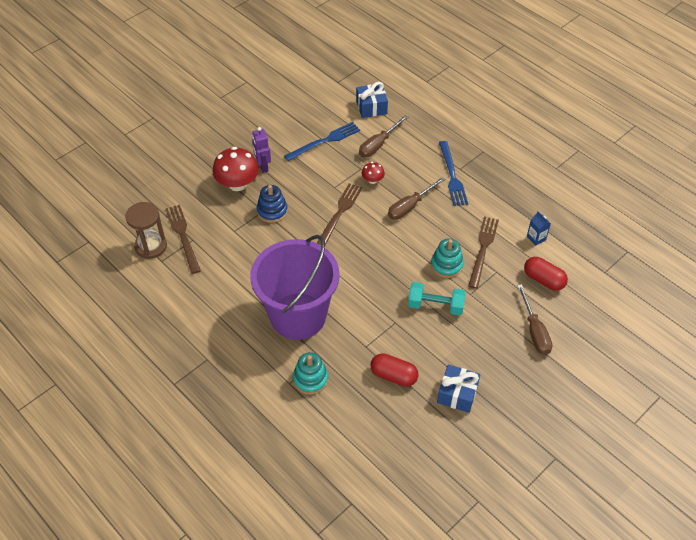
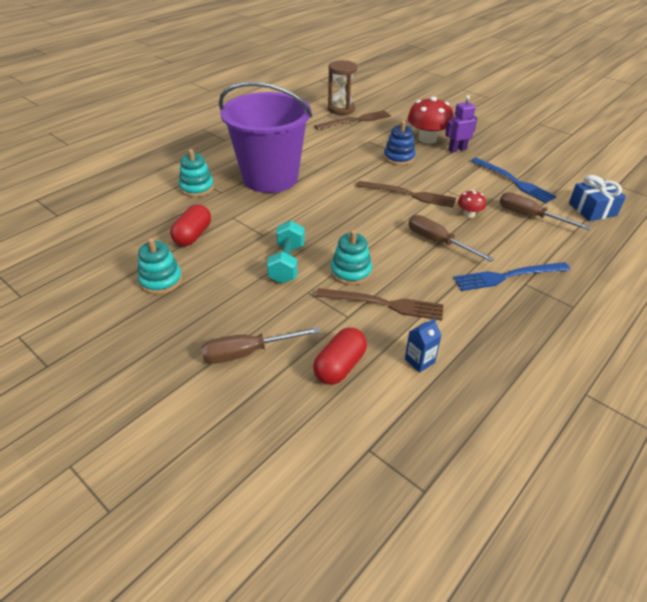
camera: 85 degrees right, 10 degrees down
blue gift [437,364,480,413] -> turquoise stacking toy [138,238,182,295]

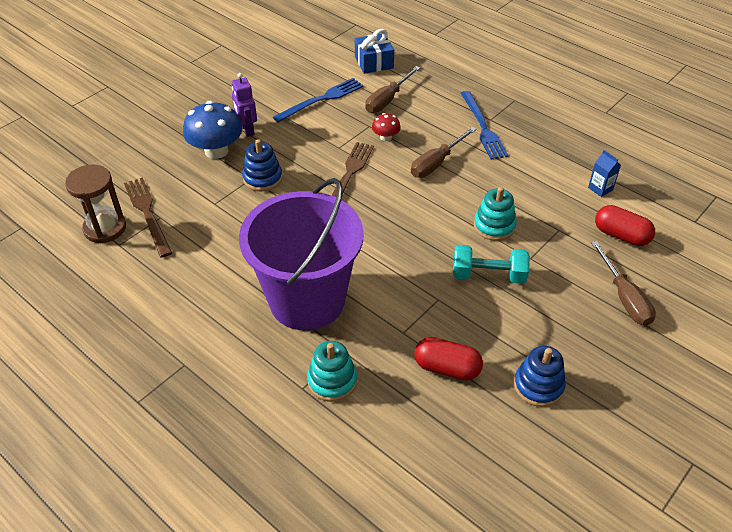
camera: 90 degrees left, 5 degrees up
turquoise stacking toy [138,238,182,295] -> blue stacking toy [514,346,566,407]
brown fork [316,288,443,321] -> none
red mushroom [407,96,454,144] -> blue mushroom [183,101,242,159]

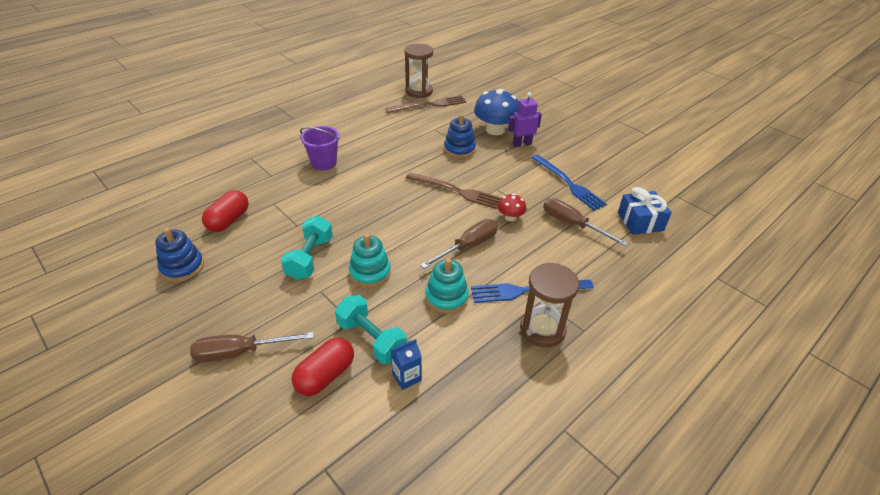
camera: 95 degrees right, 5 degrees down
purple bucket [239,178,364,331] -> purple bucket [300,126,340,170], size x0.45
turquoise stacking toy [307,341,357,402] -> turquoise stacking toy moved to [425,258,469,314]
brown screwdriver [411,127,476,178] -> brown screwdriver turned 90 degrees clockwise [420,219,498,269]
none -> turquoise dumbbell [335,295,407,364]
none -> brown hourglass [520,263,579,347]

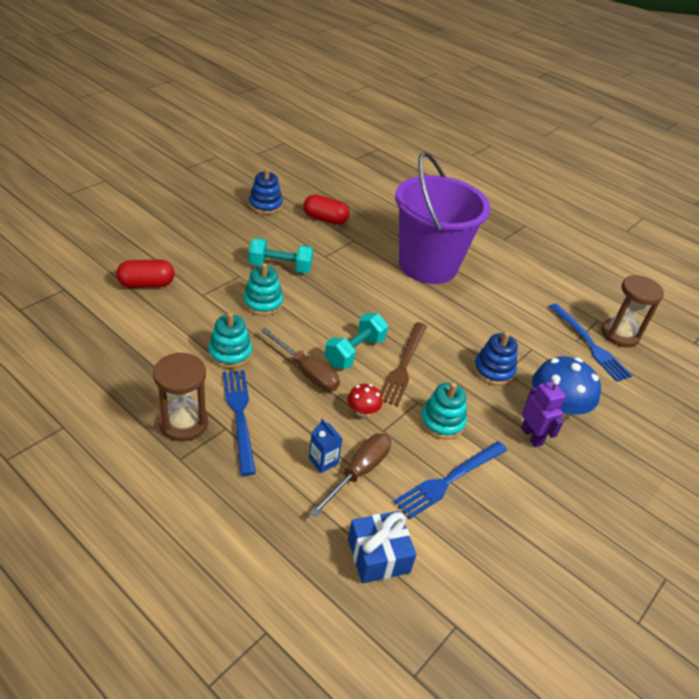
camera: 80 degrees right, 0 degrees up
brown screwdriver [190,332,314,362] -> none
red capsule [292,337,354,396] -> red capsule turned 45 degrees counterclockwise [116,259,174,288]
purple bucket [300,126,340,170] -> purple bucket [395,152,491,284], size x2.21
turquoise dumbbell [335,295,407,364] -> turquoise dumbbell moved to [325,313,388,369]
brown fork [385,95,467,113] -> blue fork [549,303,632,382]
blue carton [390,339,422,390] -> blue carton moved to [309,419,343,473]
none -> turquoise stacking toy [420,382,467,440]

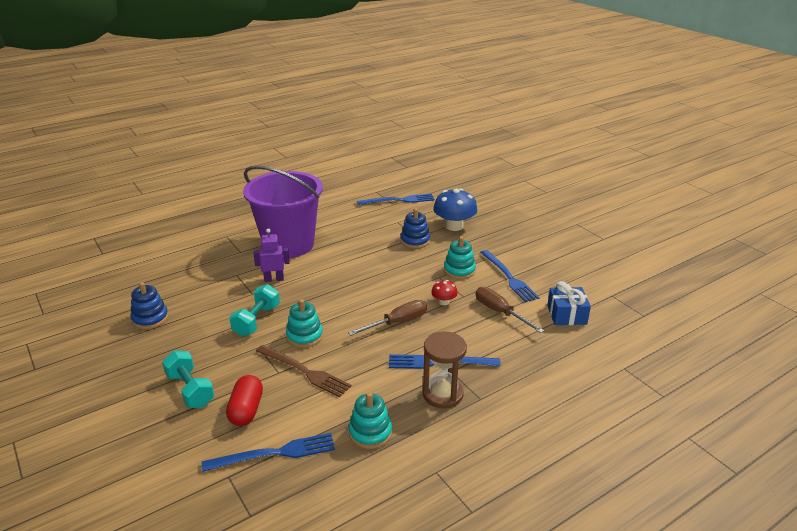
camera: 70 degrees left, 10 degrees down
turquoise stacking toy [208,312,252,368] -> turquoise stacking toy moved to [349,392,392,449]
red capsule [303,195,350,225] -> none
blue carton [309,419,343,473] -> none
turquoise dumbbell [325,313,388,369] -> turquoise dumbbell moved to [162,350,214,408]
brown fork [380,322,427,406] -> brown fork moved to [256,345,351,398]
purple robot [521,379,566,447] -> purple robot moved to [253,228,290,282]
brown hourglass [601,275,664,347] -> none
none -> blue fork [202,433,335,472]

